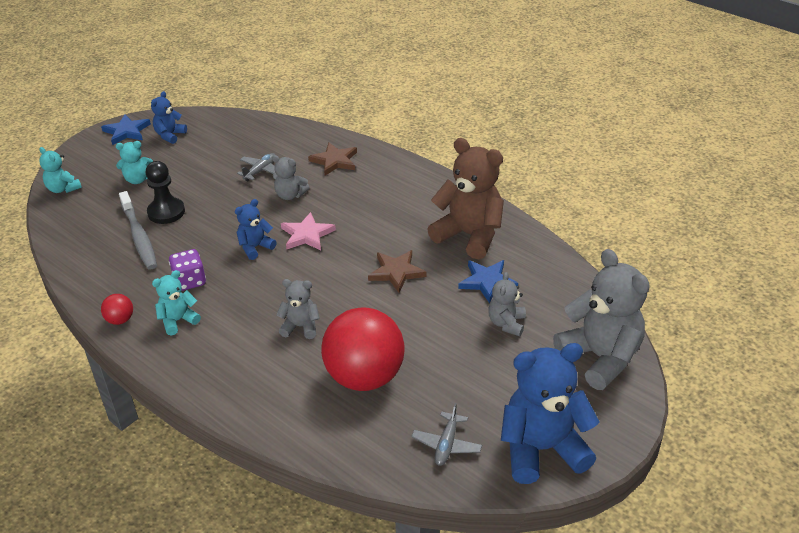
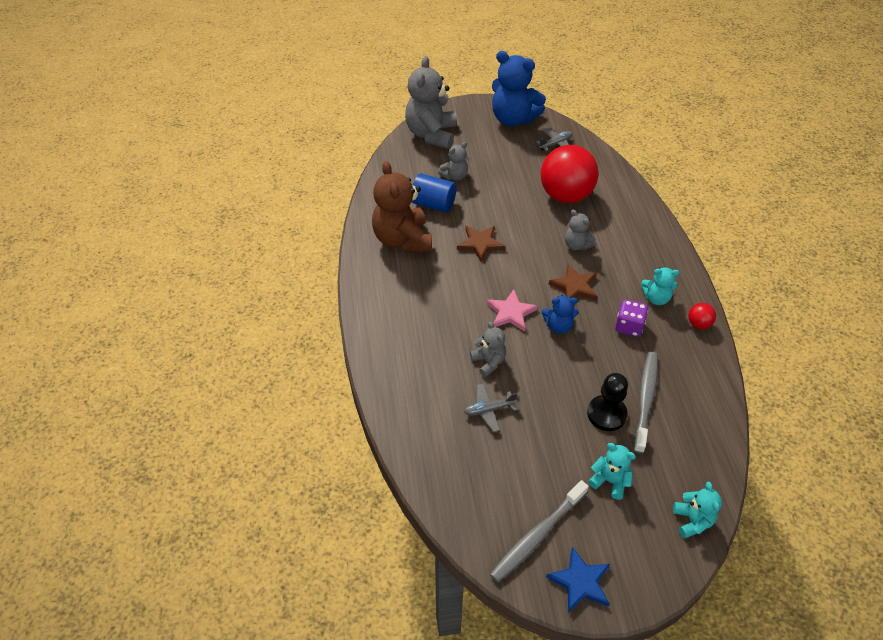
camera: 140 degrees left, 10 degrees up
blue teddy bear [151,91,187,144] -> grey toothbrush [490,480,589,582]
brown star [308,142,357,176] -> brown star moved to [548,264,597,300]
blue star [458,260,518,303] -> blue cylinder [412,173,456,213]

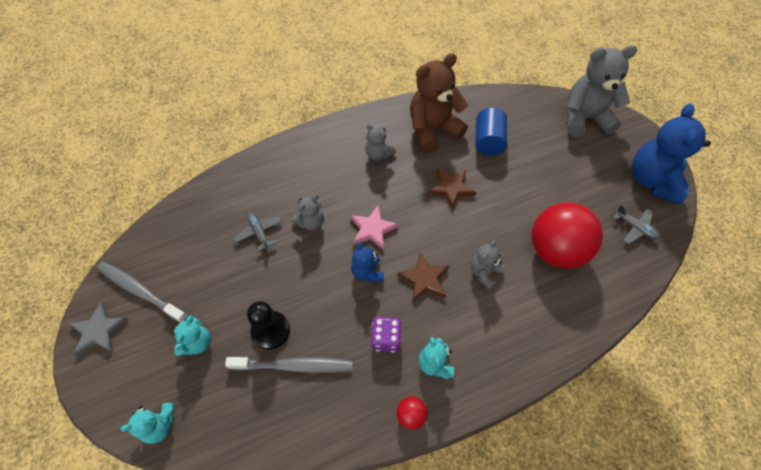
camera: 75 degrees right, 10 degrees up
grey teddy bear [438,142,468,181] -> grey teddy bear moved to [365,124,396,161]
blue star [546,547,610,613] -> grey star [70,302,128,357]

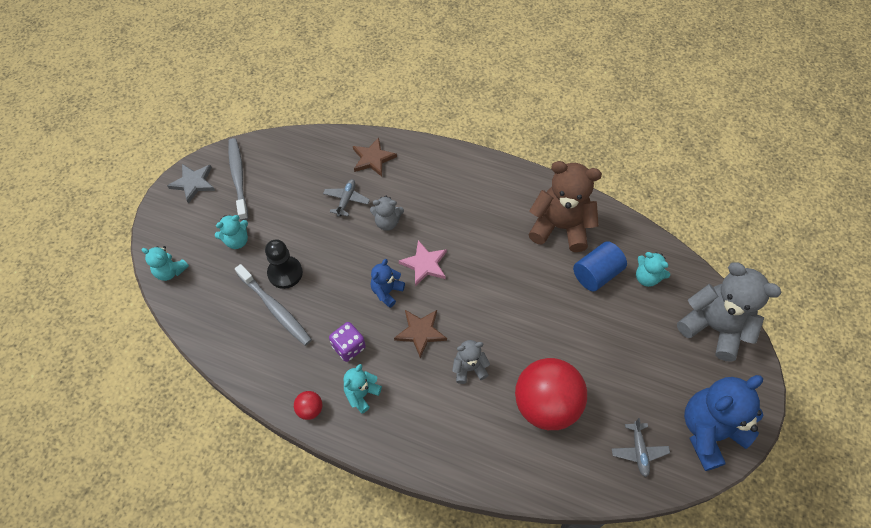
camera: 45 degrees right, 0 degrees up
grey teddy bear [365,124,396,161] -> none
brown star [428,168,476,209] -> brown star moved to [353,137,397,177]
none -> turquoise teddy bear [636,252,670,287]

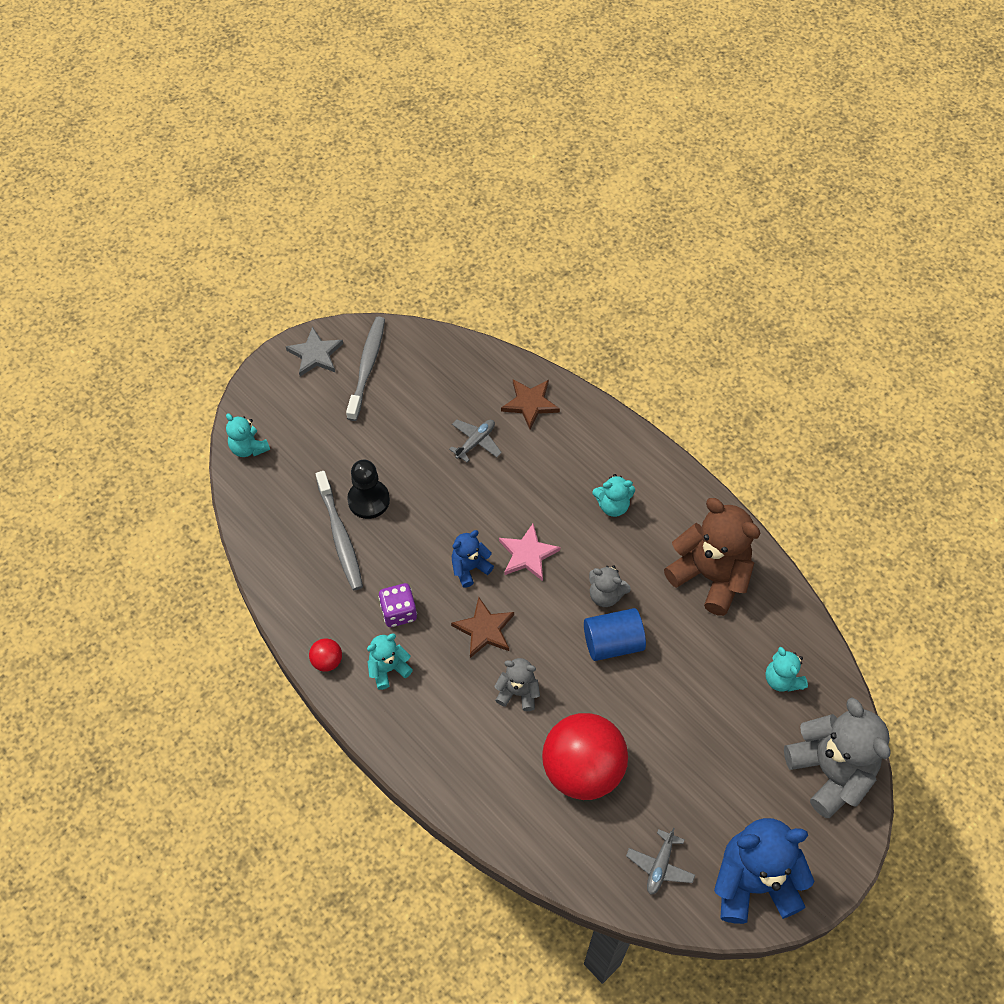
camera: 25 degrees right, 0 degrees up
turquoise teddy bear [215,215,248,249] -> turquoise teddy bear moved to [592,474,635,517]
grey teddy bear [370,196,404,231] -> grey teddy bear moved to [589,565,631,607]
blue cylinder [573,241,627,292] -> blue cylinder moved to [584,608,646,661]

